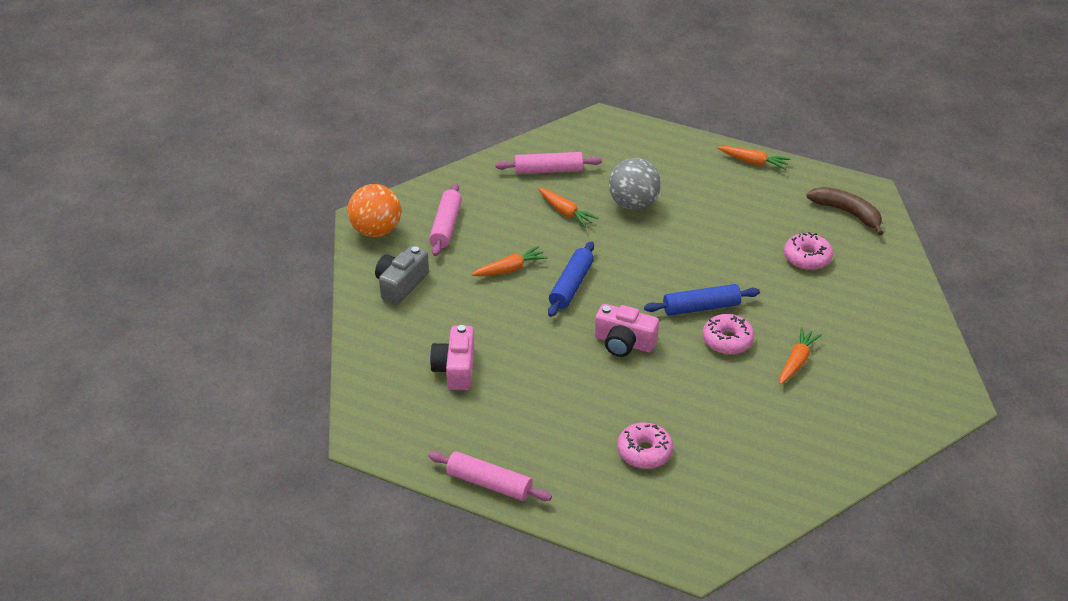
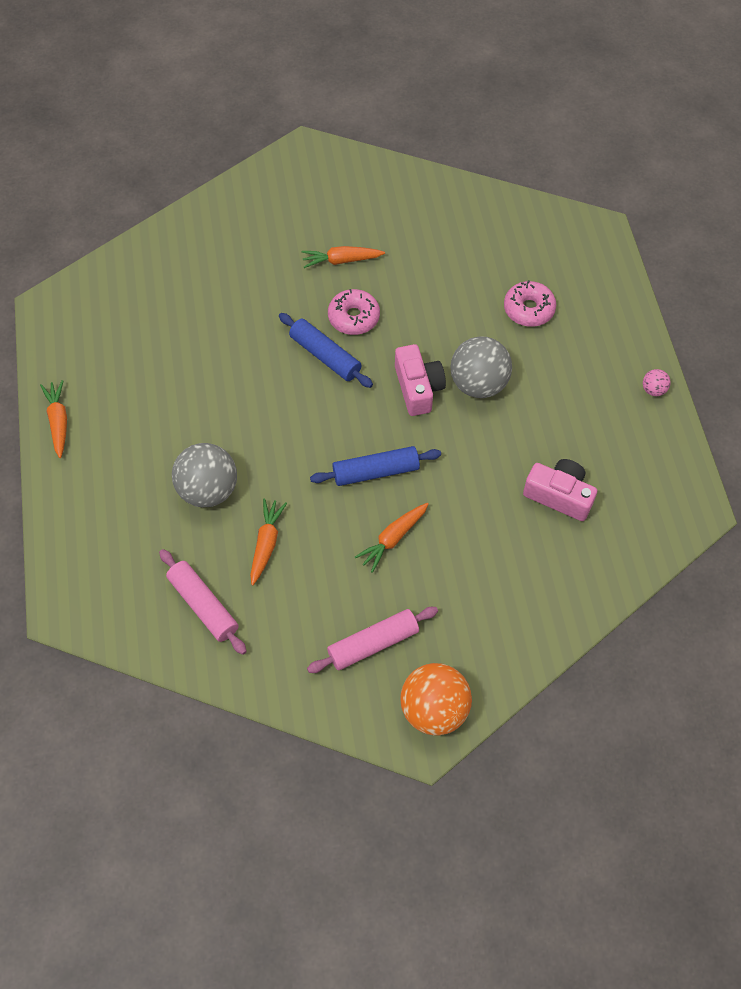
camera: 125 degrees left, 20 degrees up
grey camera [375,246,429,305] -> none
pink rolling pin [428,451,552,501] -> pink ball [643,369,671,396]
pink camera [430,325,475,390] -> pink camera turned 120 degrees counterclockwise [523,459,597,521]
orange carrot [471,246,548,276] -> orange carrot turned 75 degrees counterclockwise [355,503,429,573]
pink donut [784,232,833,270] -> none
brown banana [806,187,883,235] -> none
none -> grey ball [450,336,512,398]

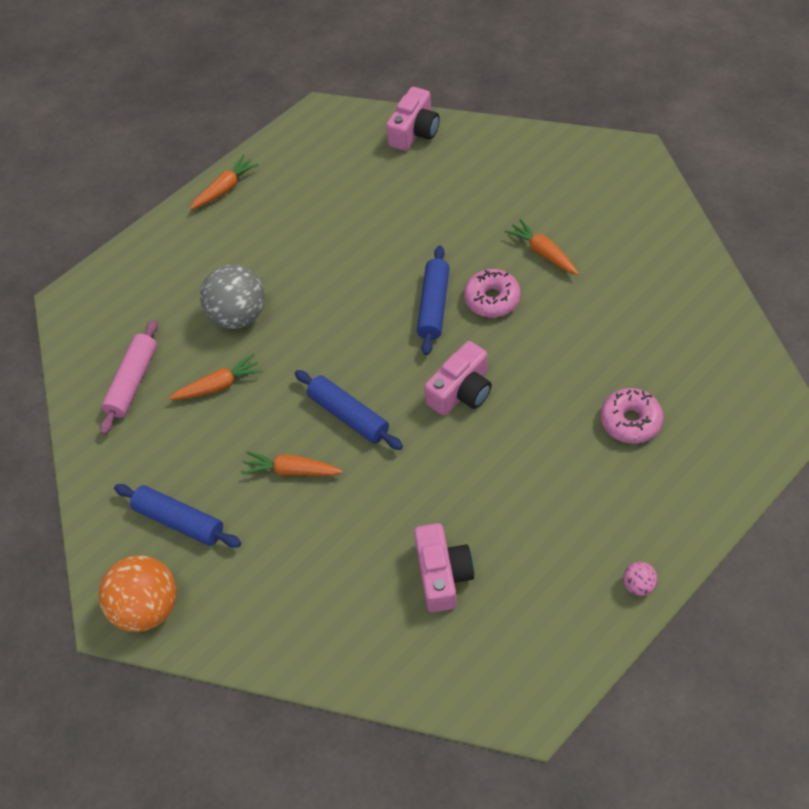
camera: 60 degrees right, 5 degrees down
pink rolling pin [307,607,438,673] -> blue rolling pin [114,484,241,548]
grey ball [450,336,512,398] -> none
none -> pink camera [386,87,440,151]

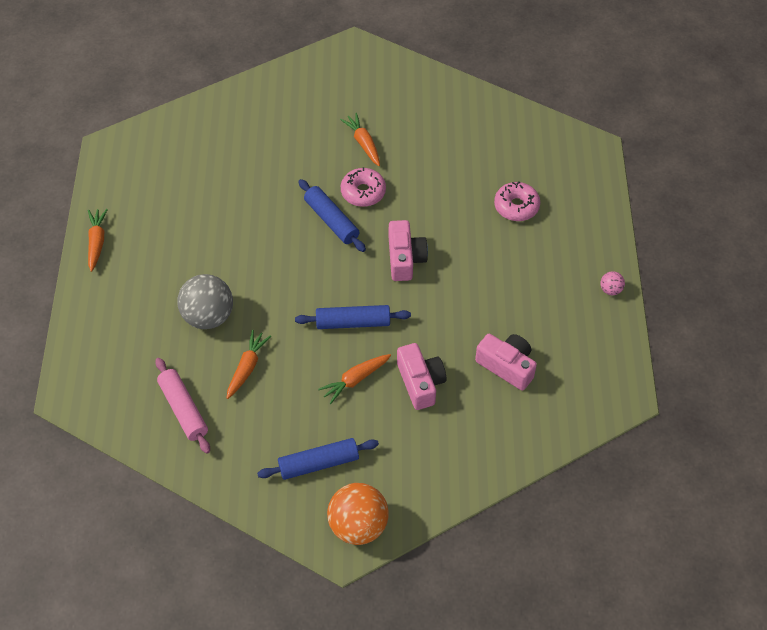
camera: 50 degrees left, 0 degrees up
pink camera [386,87,440,151] -> pink camera moved to [397,343,446,410]
orange carrot [505,219,579,275] -> orange carrot turned 60 degrees clockwise [340,113,380,166]

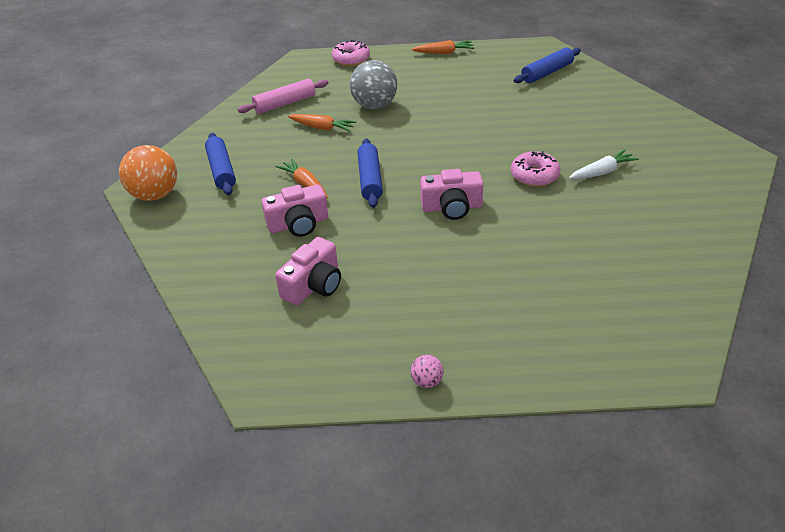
camera: 90 degrees right, 15 degrees down
blue rolling pin [298,179,366,252] -> blue rolling pin moved to [514,47,581,83]
orange carrot [340,113,380,166] -> white carrot [569,149,639,179]
pink donut [494,181,540,221] -> pink donut moved to [332,40,370,66]

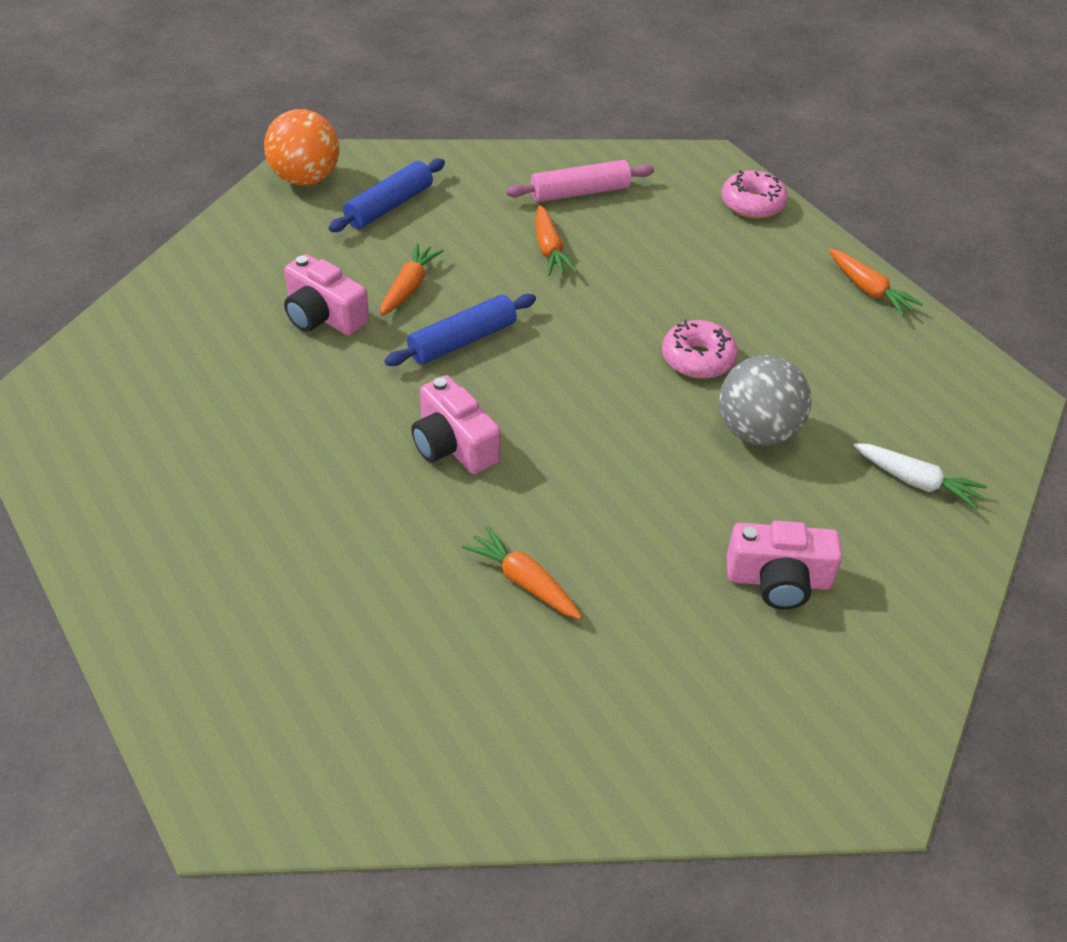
camera: 55 degrees right, 5 degrees up
pink rolling pin [238,79,328,114] -> pink rolling pin turned 45 degrees counterclockwise [506,160,654,202]
pink camera [275,237,341,305] -> pink camera moved to [727,521,842,609]
grey ball [350,60,397,109] -> grey ball moved to [719,355,812,446]
pink ball [411,355,444,388] -> none
pink donut [511,151,560,187] -> pink donut moved to [662,320,738,379]
blue rolling pin [514,47,581,83] -> none
white carrot [569,149,639,179] -> white carrot moved to [853,443,987,509]
none -> orange carrot [462,526,582,619]

